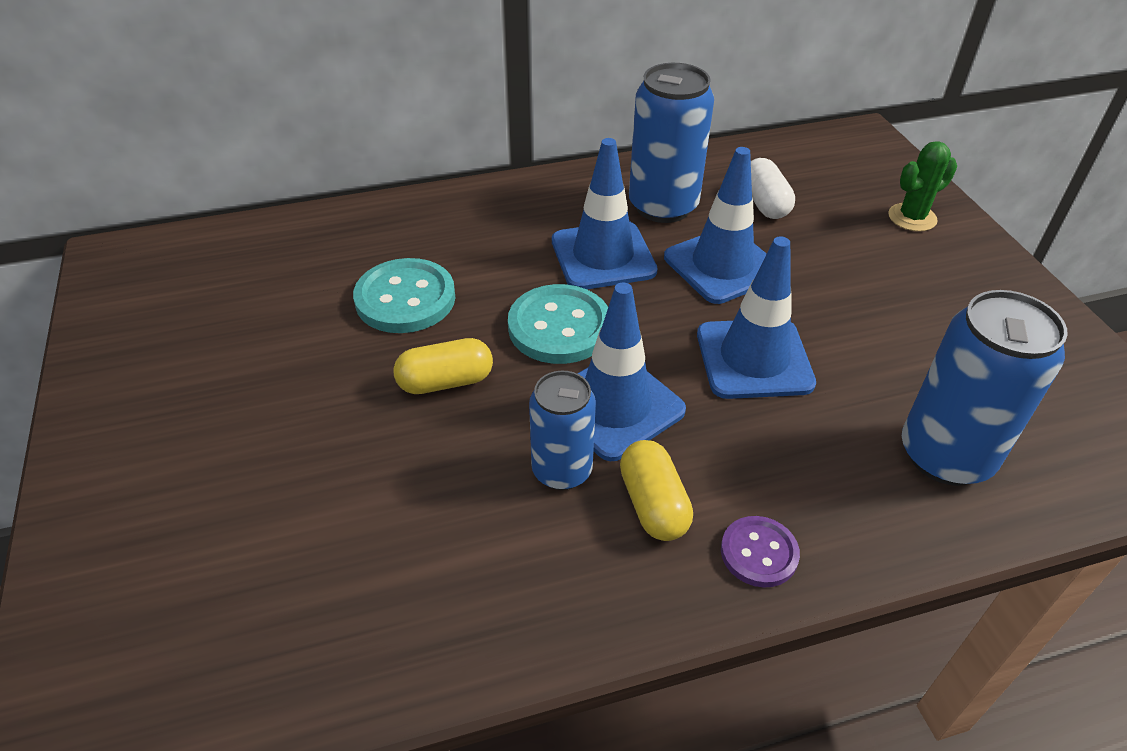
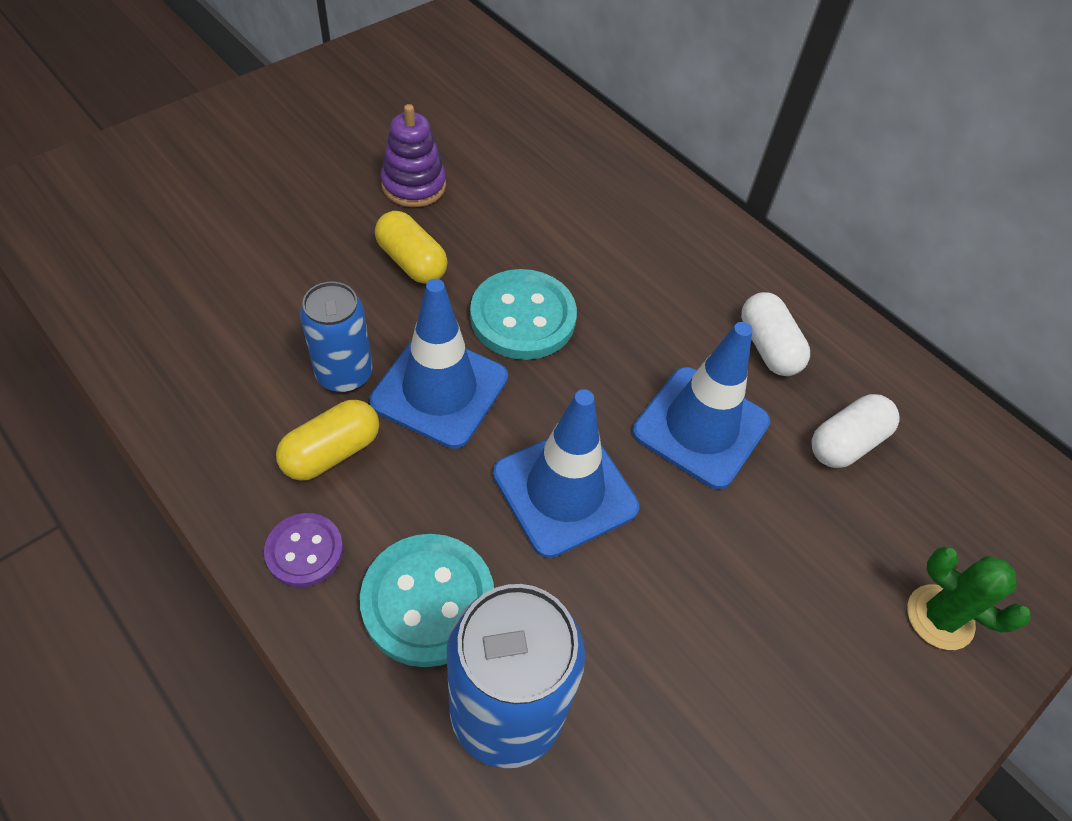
camera: 60 degrees right, 10 degrees up
turquoise button [353,258,455,333] -> turquoise button moved to [360,534,494,667]
blue traffic cone [552,138,658,289] -> none
blue can [629,63,714,223] -> white capsule [741,292,810,376]
none -> purple stacking toy [381,104,446,207]

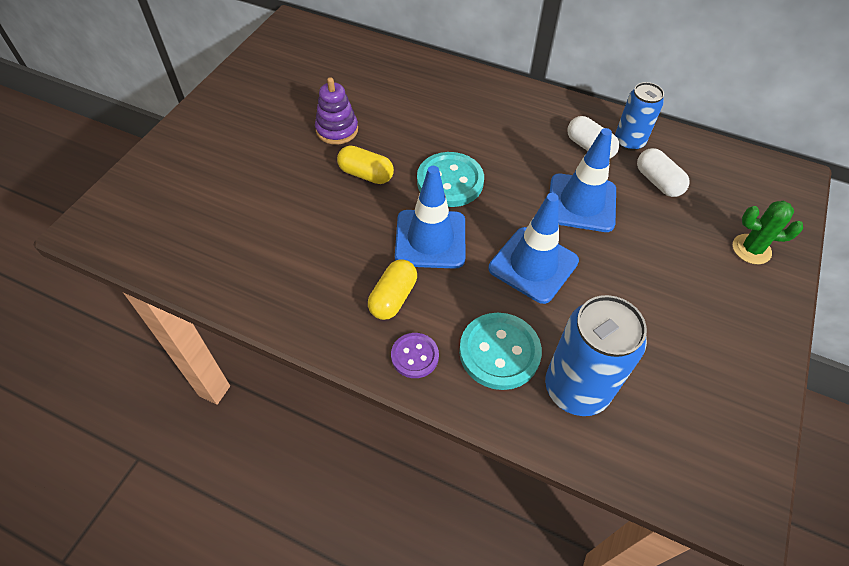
camera: 20 degrees left, 0 degrees up
blue can [300,282,372,393] -> blue can moved to [615,82,664,151]
white capsule [811,394,900,468] -> white capsule turned 60 degrees counterclockwise [637,148,690,197]

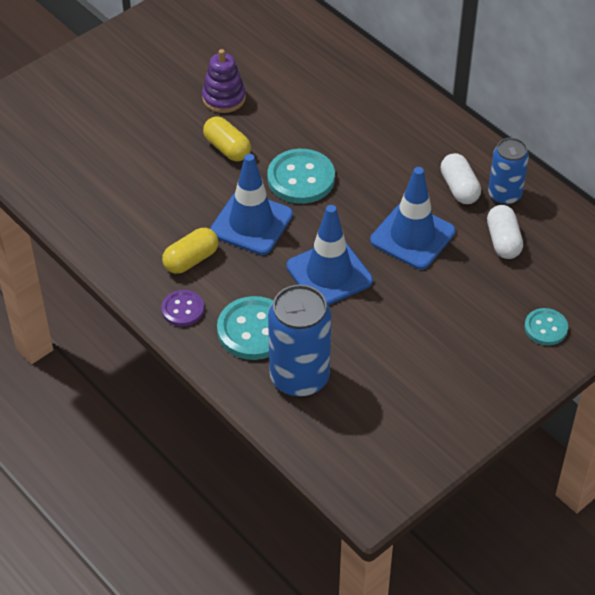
camera: 25 degrees right, 5 degrees down
green cactus [733,201,803,264] -> turquoise button [524,308,568,345]

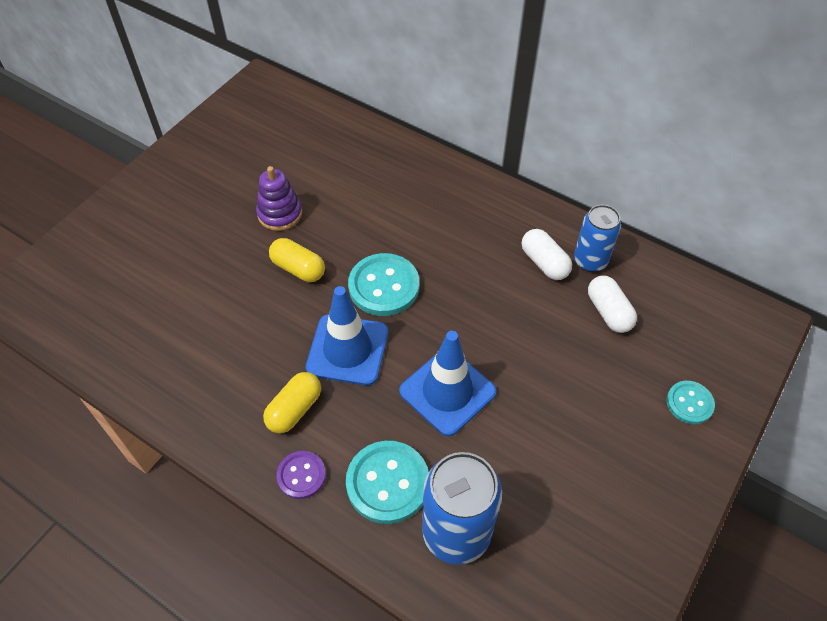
camera: 15 degrees left, 5 degrees up
blue traffic cone [370,167,456,269] -> none

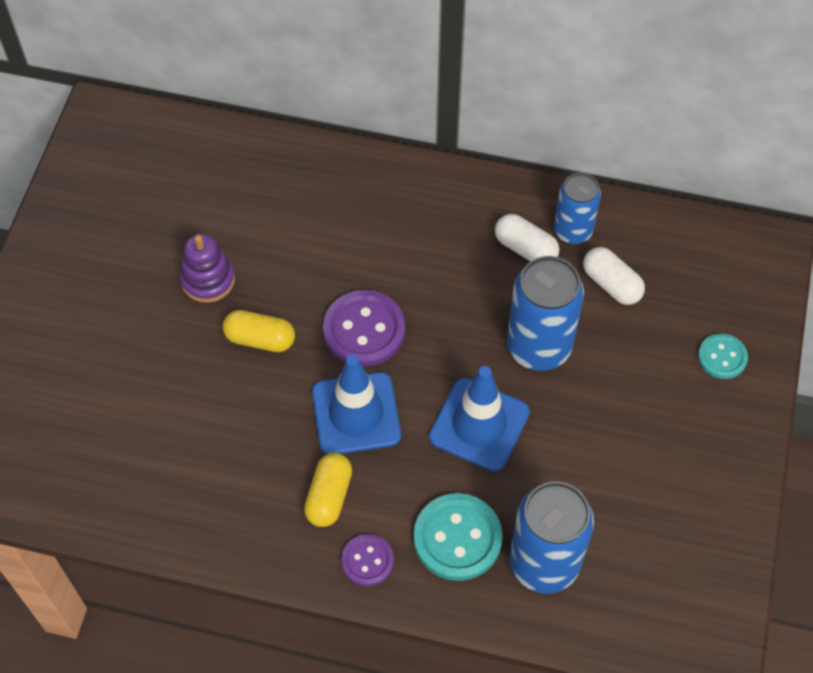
camera: 20 degrees left, 5 degrees up
turquoise button [348,253,419,316] -> purple button [323,290,405,367]
none -> blue can [507,256,584,371]

